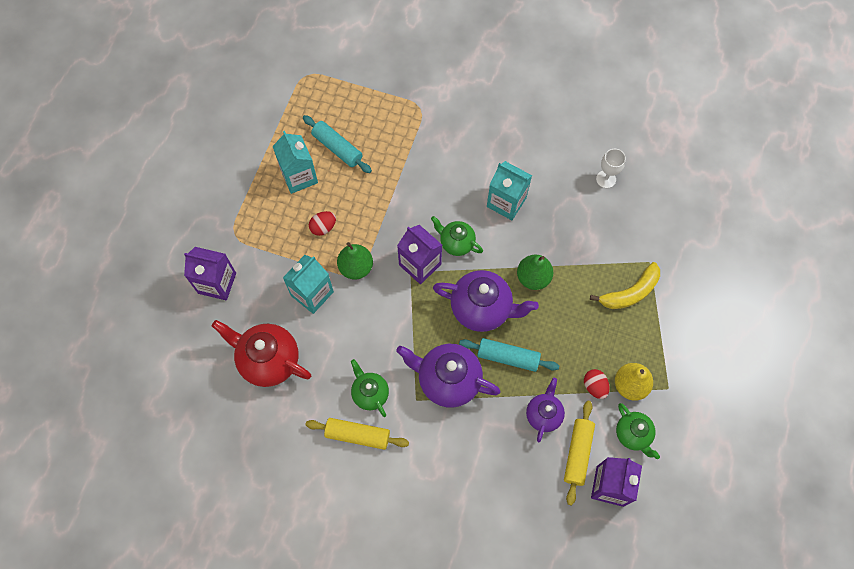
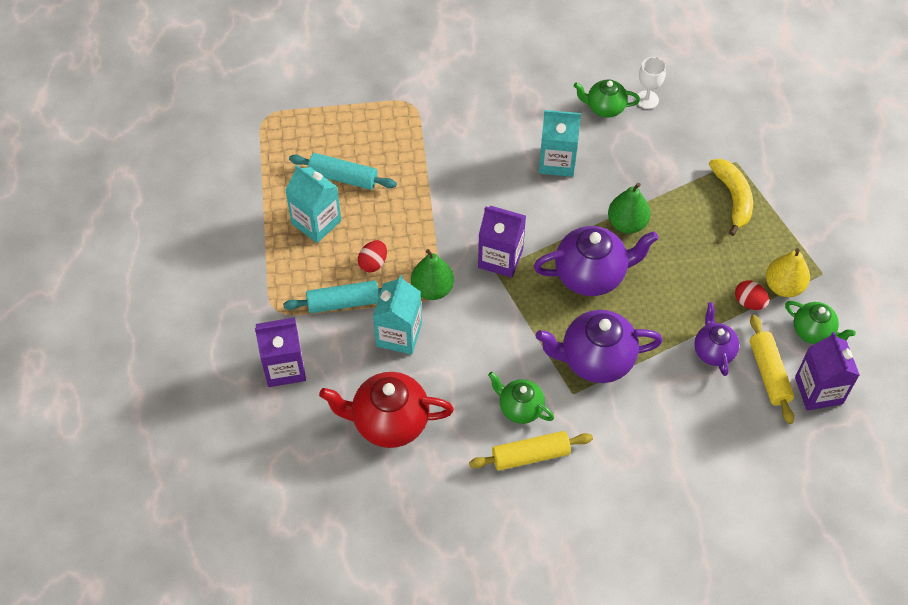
camera: 25 degrees left, 10 degrees down
green teapot [431,216,483,256] -> green teapot moved to [574,79,640,118]
turquoise rolling pin [459,338,559,372] -> turquoise rolling pin moved to [283,280,382,313]
yellow banana [590,262,660,309] -> yellow banana turned 45 degrees counterclockwise [709,159,753,236]

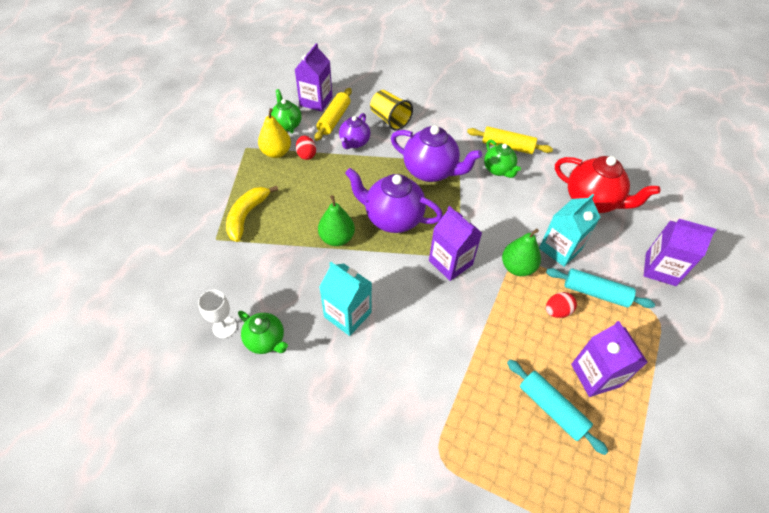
camera: 150 degrees left, 5 degrees down
turquoise carton [285,165,342,243] -> purple carton [571,321,648,397]
none -> yellow cup [370,90,413,131]

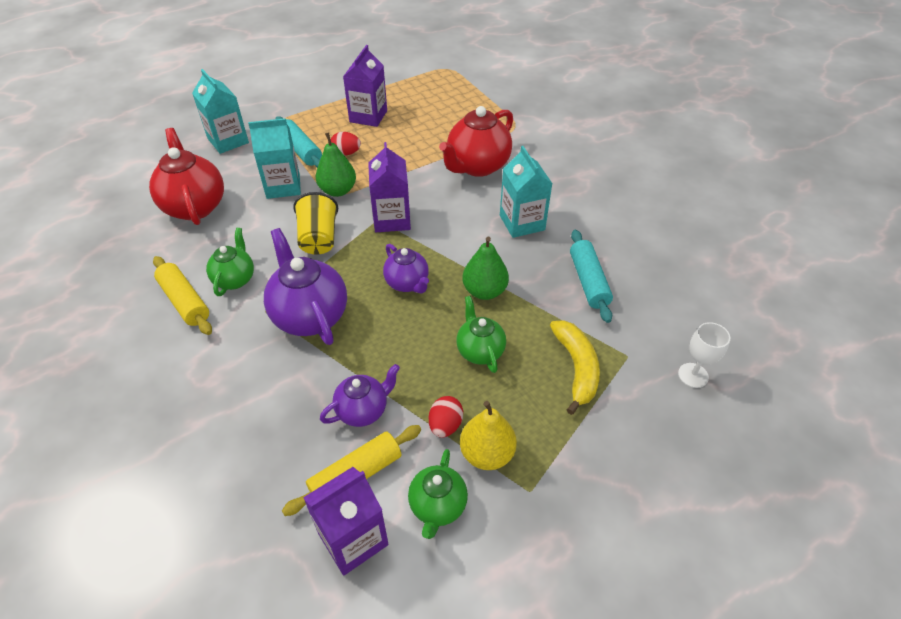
camera: 145 degrees left, 5 degrees down
white goblet [198,290,237,338] -> white goblet moved to [678,322,730,388]
yellow banana [226,186,278,242] -> yellow banana turned 60 degrees counterclockwise [550,320,600,415]
green teapot [238,311,288,354] -> green teapot moved to [456,296,506,373]
purple teapot [345,168,443,233] -> purple teapot [383,244,429,294], size x0.59
yellow cup [370,90,413,131] -> yellow cup moved to [293,192,338,255]
turquoise rolling pin [507,359,608,455] -> turquoise rolling pin moved to [570,230,613,323]
purple carton [644,219,717,286] -> turquoise carton [192,69,249,154]
none -> red teapot [439,106,513,177]

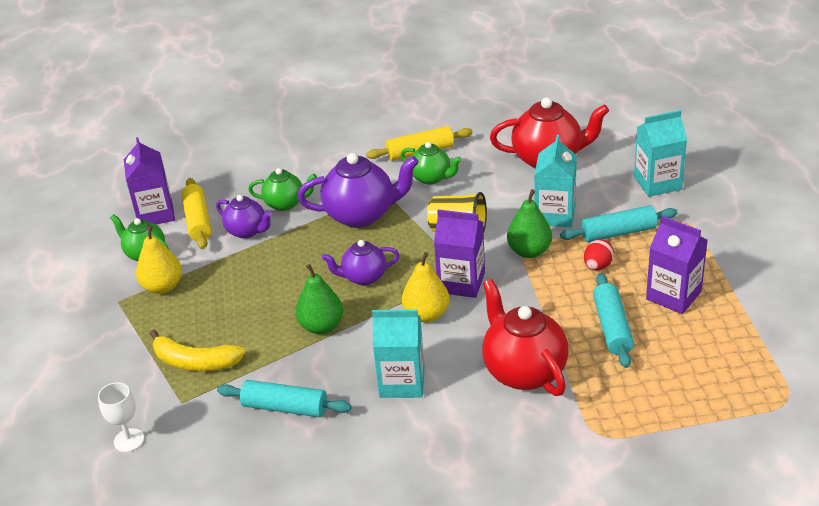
camera: 115 degrees right, 10 degrees down
purple teapot [320,364,400,427] -> purple teapot turned 45 degrees counterclockwise [216,195,272,238]
red egg [429,396,463,438] -> none
green teapot [456,296,506,373] -> green teapot moved to [248,168,317,211]
none -> yellow pear [402,252,449,322]
none -> turquoise rolling pin [593,273,634,368]

